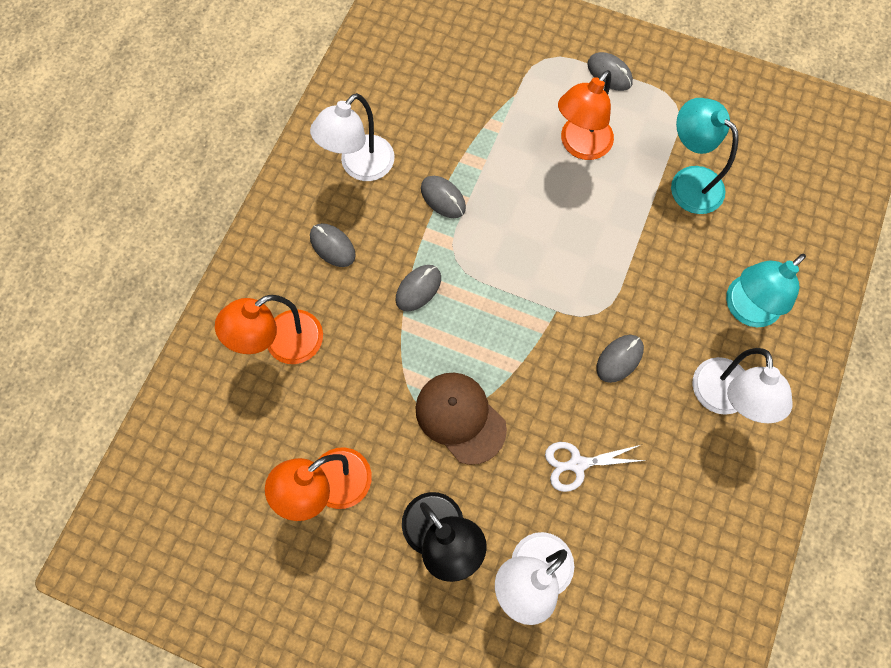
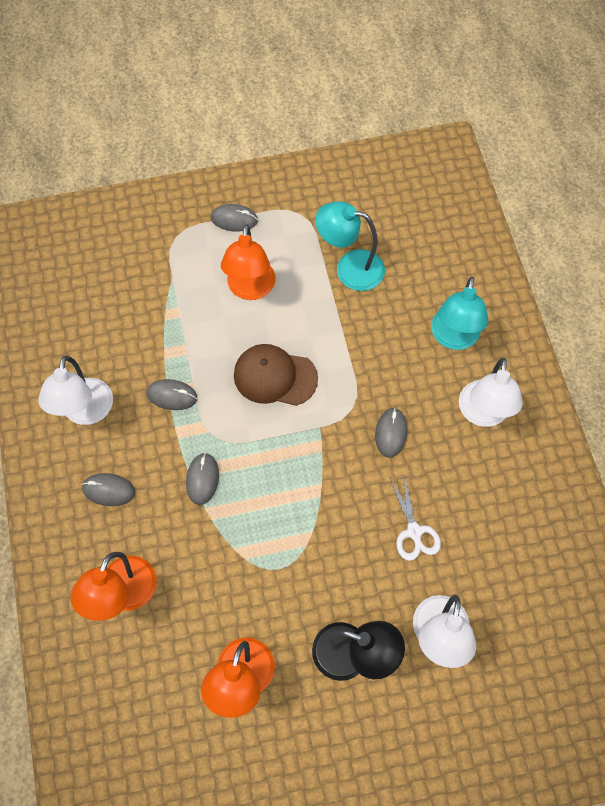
camera: 35 degrees left, 5 degrees down
brown cap [415,373,507,465] -> brown cap moved to [234,344,318,406]
white scissors [545,442,647,492] -> white scissors turned 60 degrees counterclockwise [390,476,441,561]
white lamp [693,348,793,423] -> white lamp turned 45 degrees clockwise [459,358,523,427]

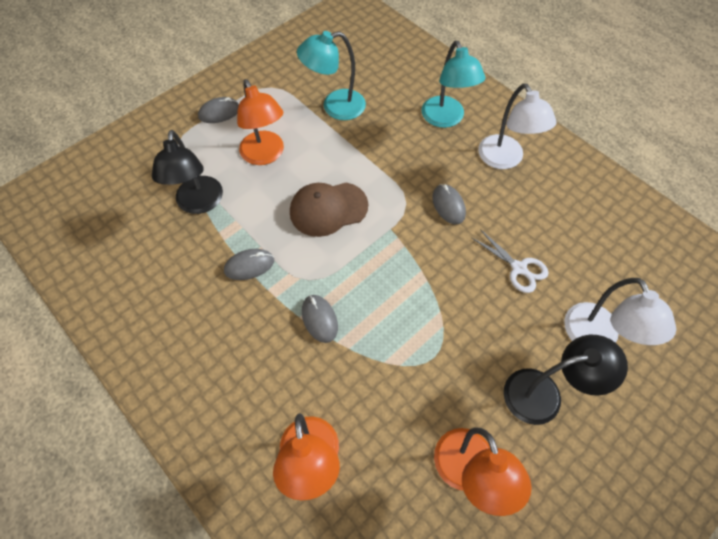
camera: 30 degrees left, 5 degrees down
white lamp [38,356,113,425] -> none
grey mouse [82,473,135,506] -> none
none -> black lamp [152,130,223,214]

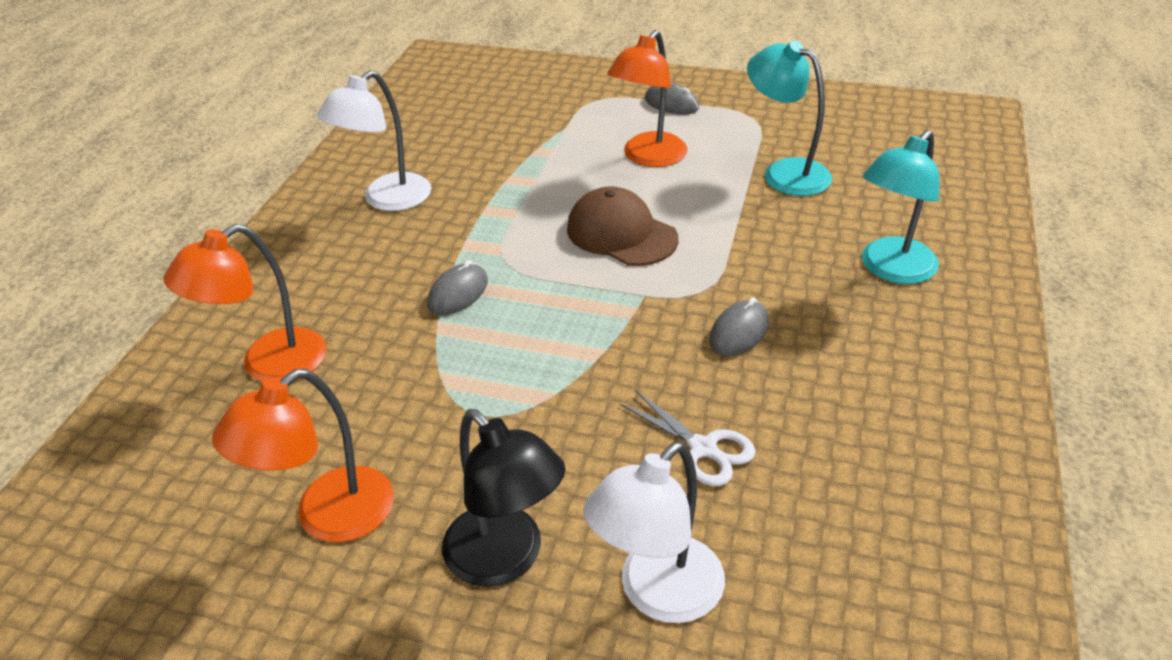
camera: 60 degrees right, 20 degrees down
black lamp [152,130,223,214] -> none
grey mouse [224,249,274,280] -> none
white scissors [471,229,549,293] -> white scissors turned 60 degrees counterclockwise [619,390,756,486]
white lamp [478,83,556,169] -> white lamp moved to [317,70,431,211]

